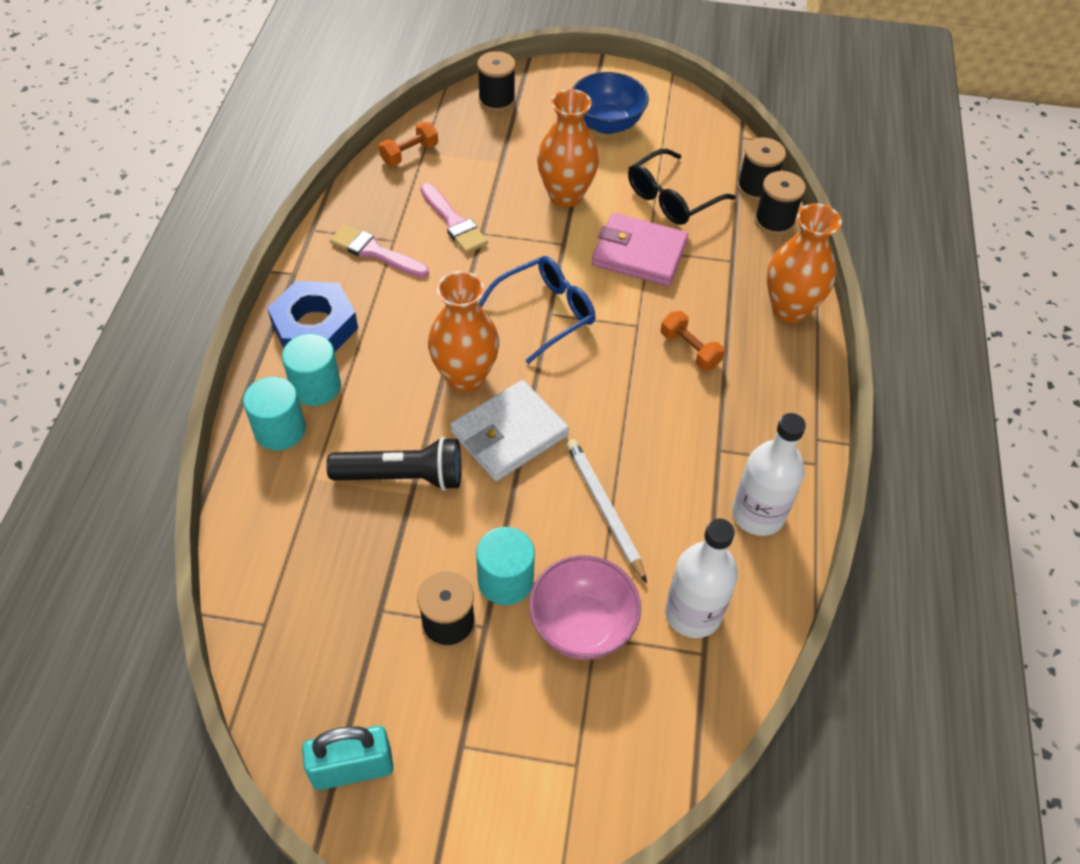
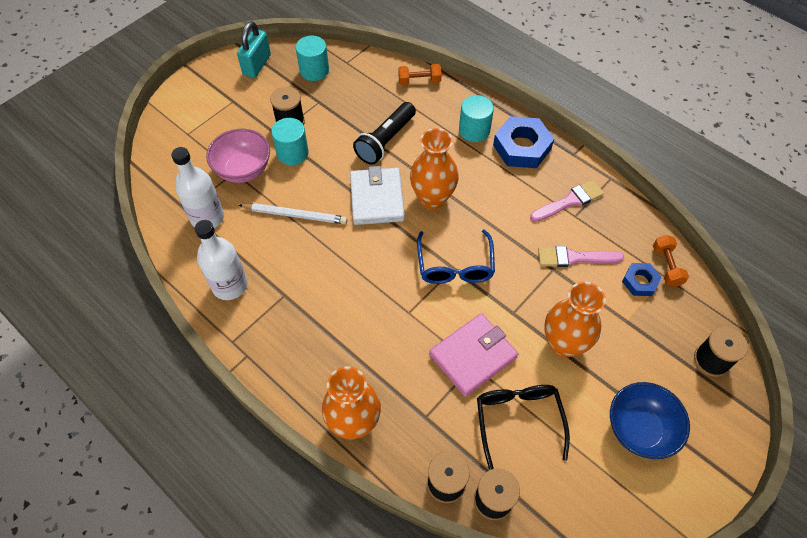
camera: 125 degrees right, 5 degrees up
turquoise cylinder [243,377,306,450] -> turquoise cylinder moved to [296,36,329,81]
orange dumbbell [661,311,725,370] -> orange dumbbell moved to [398,64,441,85]
none -> blue nut [622,263,662,296]

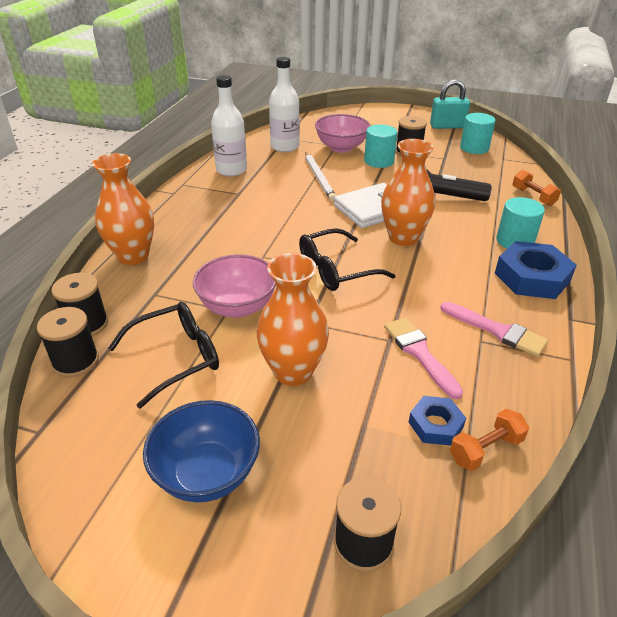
camera: 65 degrees right, 20 degrees down
blue glasses [417,229,495,284] -> black glasses [299,228,396,291]
pink wallet [429,313,518,397] -> pink bowl [193,254,276,318]

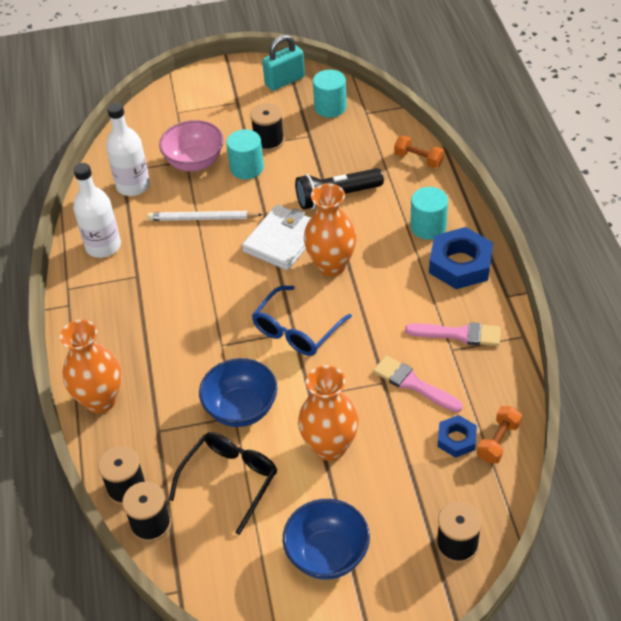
camera: 25 degrees left, 10 degrees up
pink bowl [193,254,276,318] -> blue bowl [199,358,277,427]
black glasses [299,228,396,291] -> blue glasses [252,286,352,356]
white pencil [305,152,336,201] -> white pencil turned 135 degrees clockwise [147,211,263,221]

